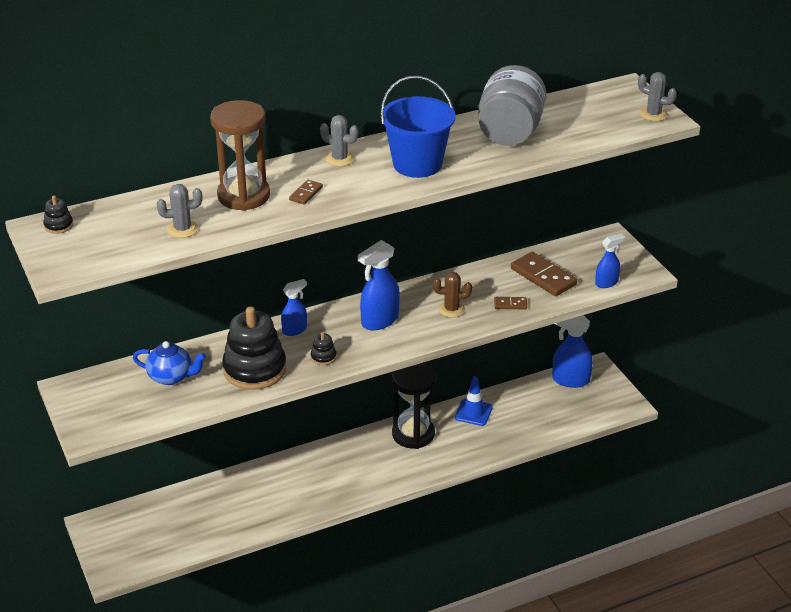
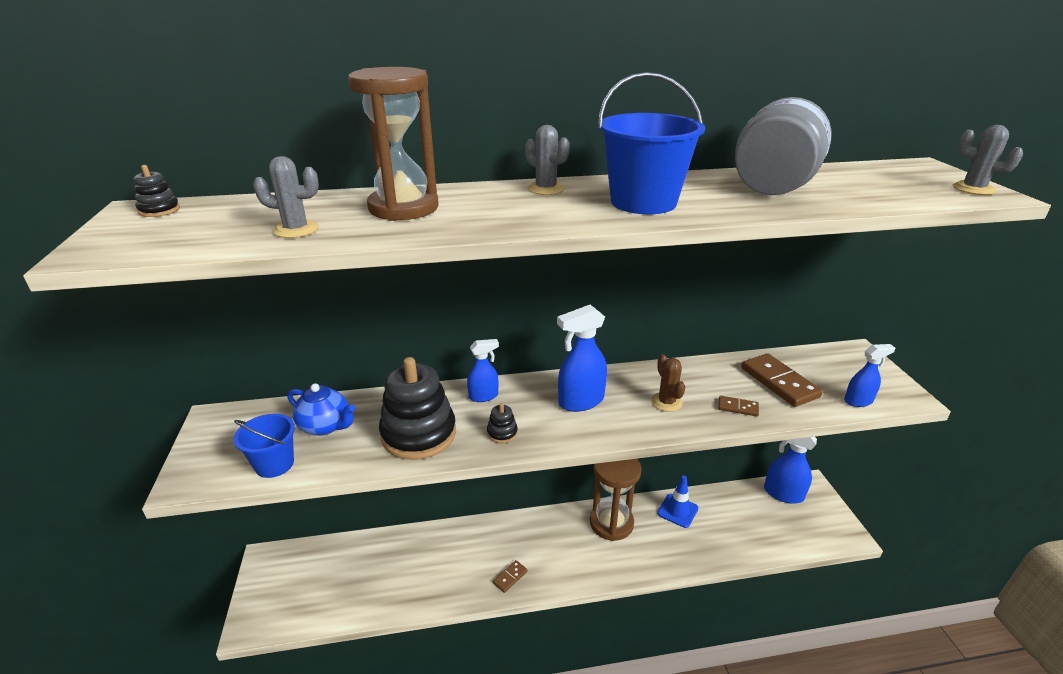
camera: 15 degrees right, 5 degrees down
brown domino [289,180,323,205] -> brown domino moved to [493,560,528,593]
black hourglass [392,363,436,449] -> brown hourglass [590,458,641,541]
brown cactus [433,272,472,318] -> brown cactus turned 60 degrees clockwise [651,354,685,412]
none -> blue bucket [234,414,295,478]

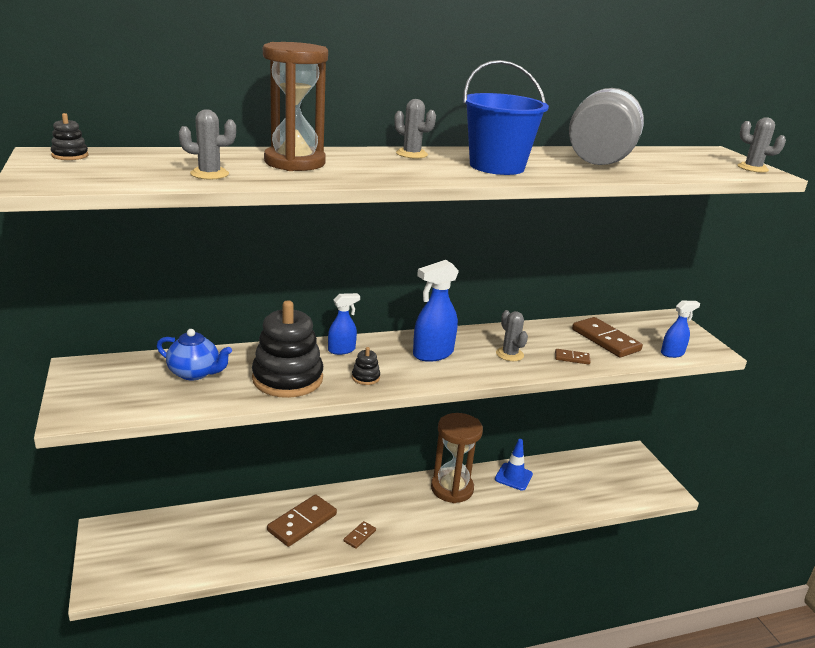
camera: 10 degrees left, 5 degrees down
blue bucket [234,414,295,478] -> none
brown cactus [651,354,685,412] -> grey cactus [496,310,528,361]
blue spray bottle [764,437,817,504] -> none
none -> brown domino [267,494,337,547]

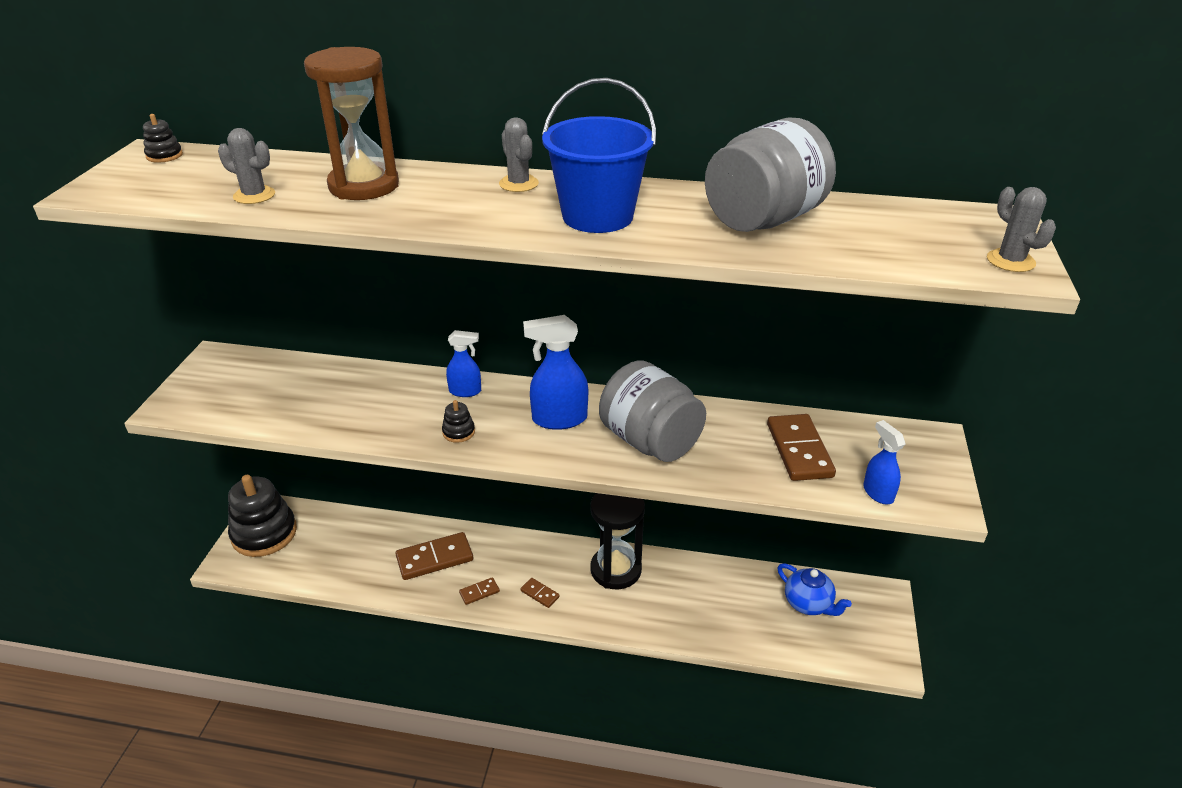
camera: 30 degrees right, 10 degrees up
blue teapot [157,329,232,381] -> blue teapot moved to [777,563,852,616]
black stacking toy [252,301,323,398] -> black stacking toy moved to [228,475,297,557]
brown hourglass [431,413,483,503] -> black hourglass [590,493,645,590]
blue traffic cone [495,439,533,491] -> none
grey cactus [496,310,528,361] -> grey jar [599,360,706,462]
brown domino [555,349,591,365] -> brown domino moved to [520,578,560,608]
blue spray bottle [661,301,700,358] -> blue spray bottle turned 120 degrees counterclockwise [863,420,905,504]

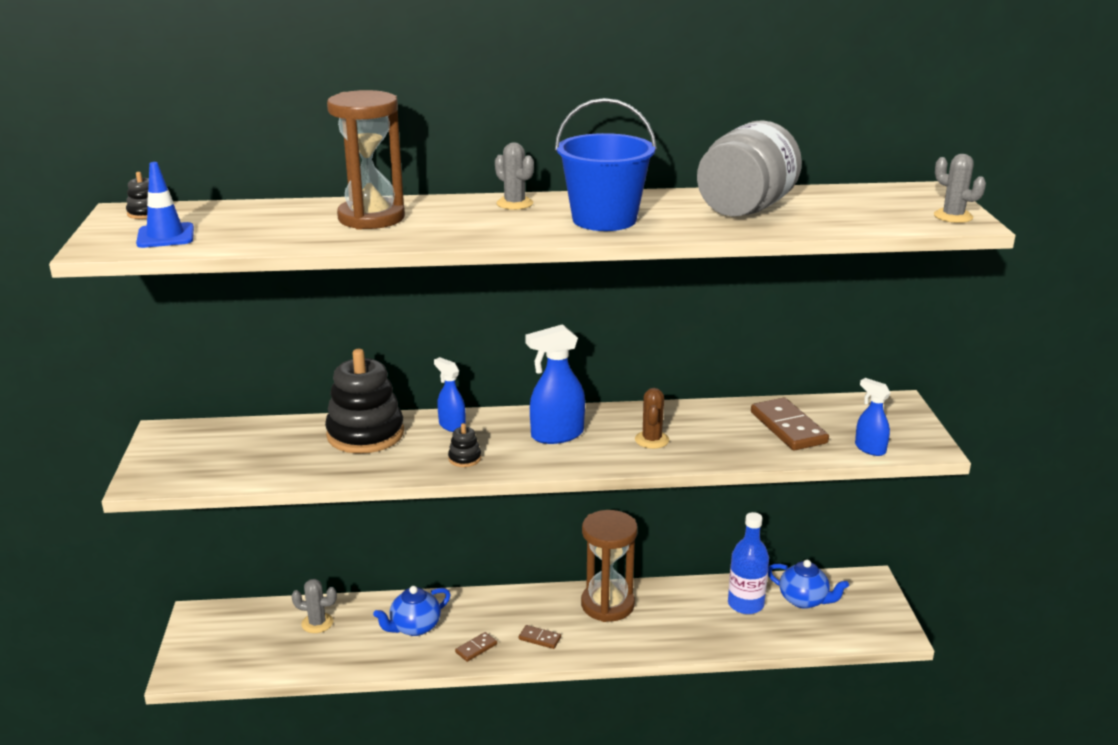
camera: 15 degrees left, 10 degrees down
grey cactus [218,128,275,204] -> grey cactus moved to [291,579,337,633]
black stacking toy [228,475,297,557] -> black stacking toy moved to [325,349,404,454]
brown domino [395,532,473,580] -> blue teapot [373,586,451,636]
blue spray bottle [446,330,481,397] -> blue spray bottle turned 120 degrees counterclockwise [434,357,466,432]
black hourglass [590,493,645,590] -> brown hourglass [581,510,637,622]
grey jar [599,360,706,462] -> brown cactus [635,388,669,449]
none -> blue traffic cone [136,162,194,248]
none -> blue bottle [728,512,769,614]

